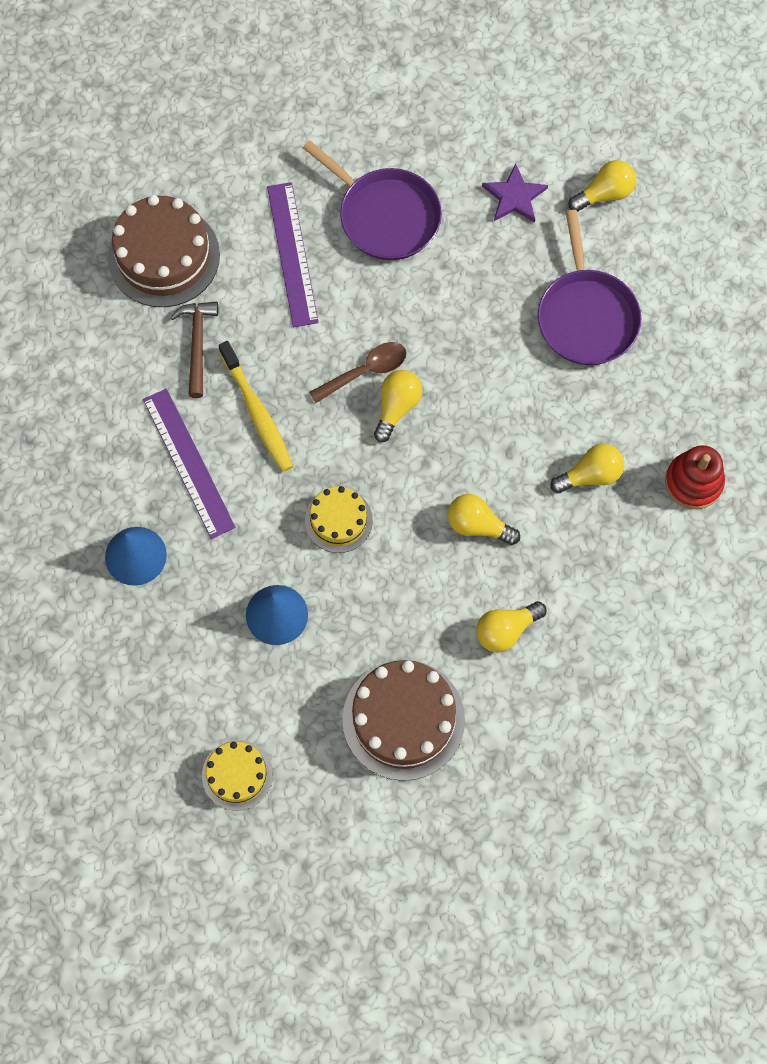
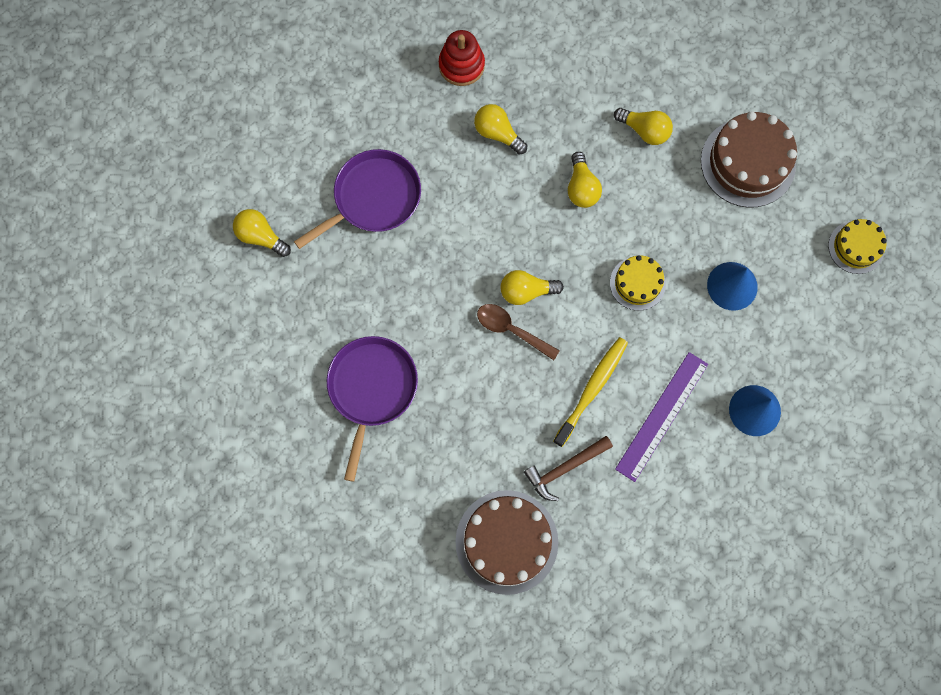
camera: 120 degrees left, 5 degrees up
purple ruler [267,182,319,327] -> none
purple star [482,163,548,223] -> none

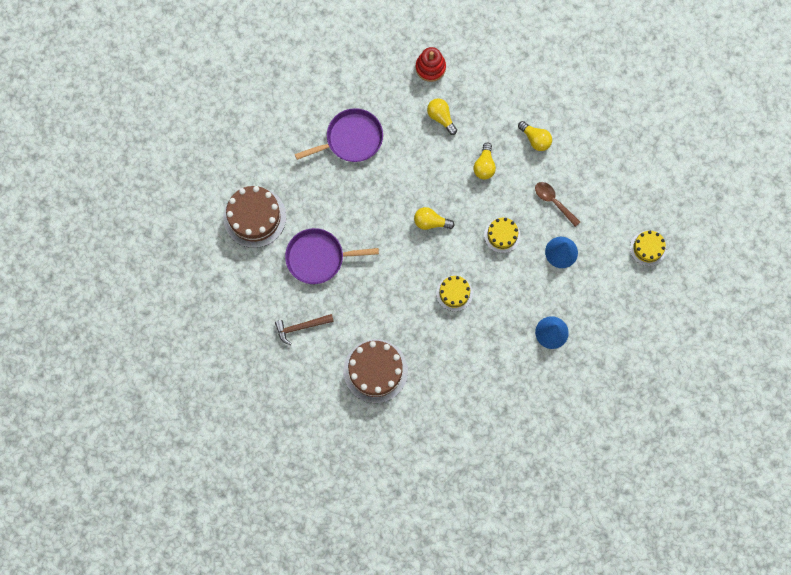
camera: 15 degrees right, 0 degrees up
yellow light bulb [233,209,291,257] -> none
purple pan [327,336,418,482] -> purple pan turned 120 degrees counterclockwise [285,228,379,284]
brown spoon [477,304,560,360] -> brown spoon moved to [535,182,580,227]
brown hammer [524,436,613,501] -> brown hammer moved to [275,314,334,345]
yellow toothbrush [553,337,628,447] -> yellow cake [436,276,473,311]
purple ruler [615,352,708,482] -> none
brown cake [701,111,797,208] -> brown cake moved to [223,186,286,248]

